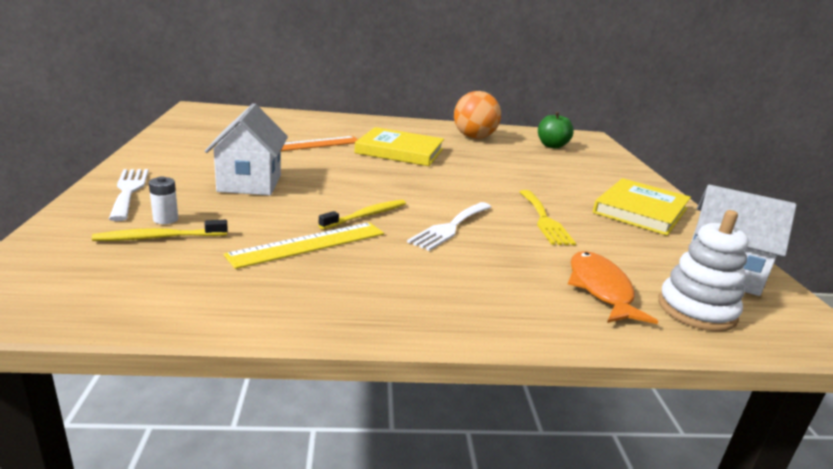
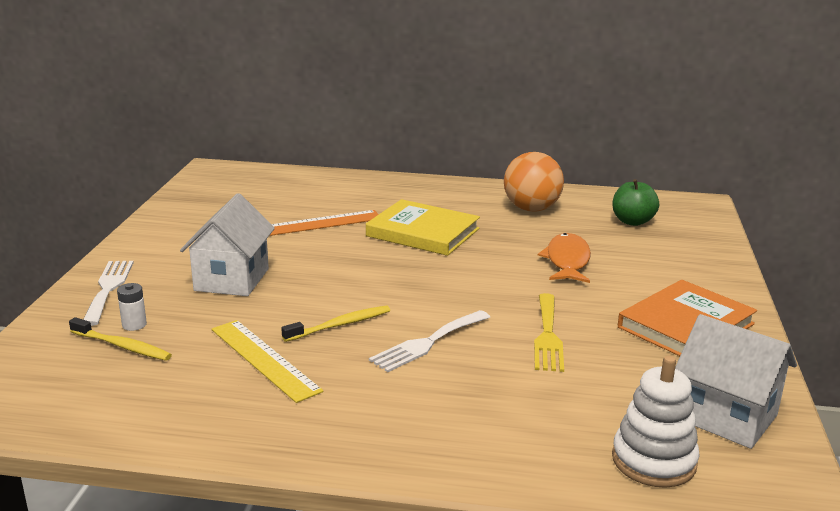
camera: 15 degrees right, 0 degrees up
yellow toothbrush [92,220,228,241] -> yellow toothbrush turned 150 degrees counterclockwise [69,317,172,361]
yellow ruler [223,222,384,269] -> yellow ruler turned 75 degrees clockwise [211,320,324,403]
orange fish [568,251,658,324] -> orange fish moved to [538,233,591,283]
yellow book [593,178,691,236] -> orange book [618,280,757,356]

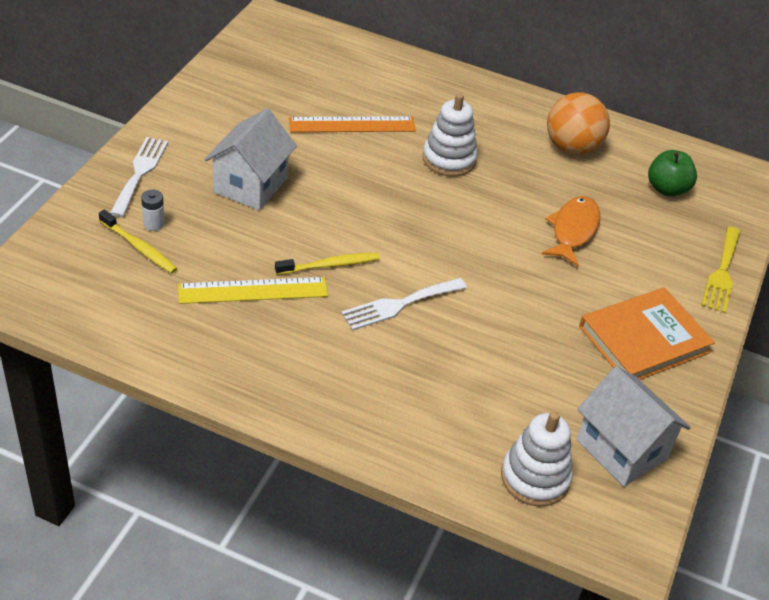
camera: 10 degrees right, 20 degrees up
yellow ruler [211,320,324,403] -> yellow ruler turned 75 degrees counterclockwise [178,277,328,304]
yellow book [366,199,480,256] -> white stacking toy [422,93,478,177]
yellow fork [534,293,564,372] -> yellow fork moved to [701,226,741,313]

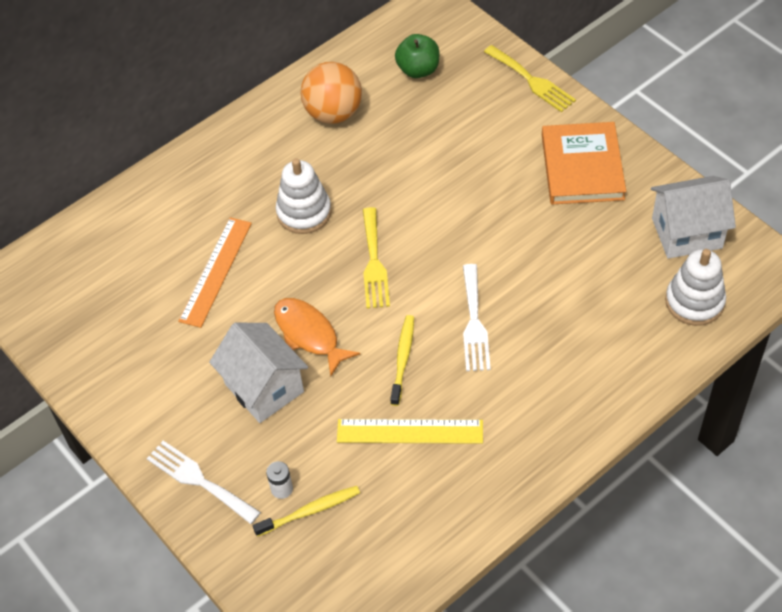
camera: 55 degrees left, 10 degrees up
yellow ruler [178,277,328,304] -> yellow ruler turned 75 degrees clockwise [337,419,483,444]
orange fish [542,196,600,267] -> orange fish moved to [274,298,360,377]
none -> yellow fork [363,207,390,309]

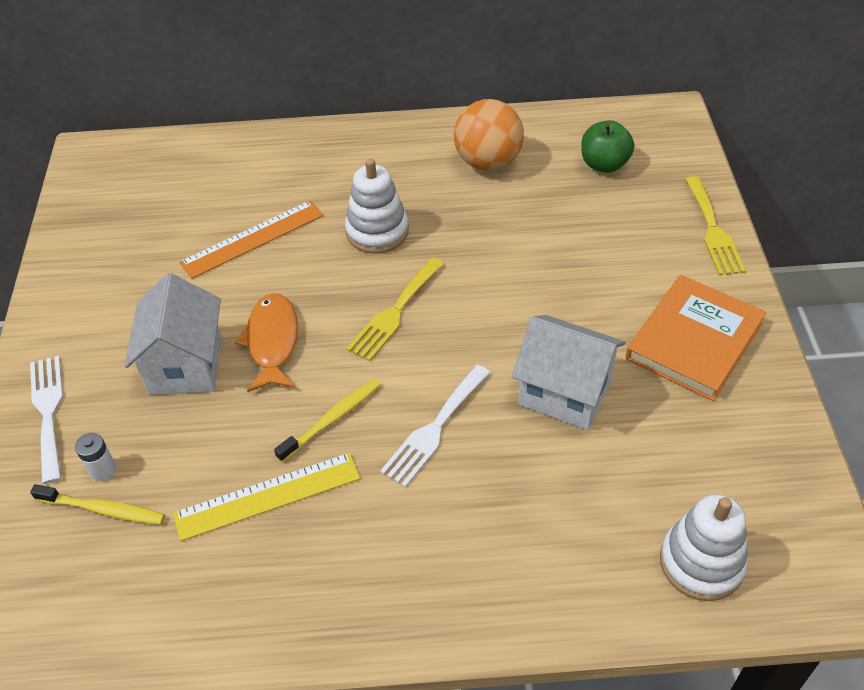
camera: 35 degrees right, 5 degrees down
yellow ruler [337,419,483,444] -> yellow ruler turned 60 degrees counterclockwise [173,453,360,541]
white house [651,176,736,259] -> white house moved to [512,315,625,430]

